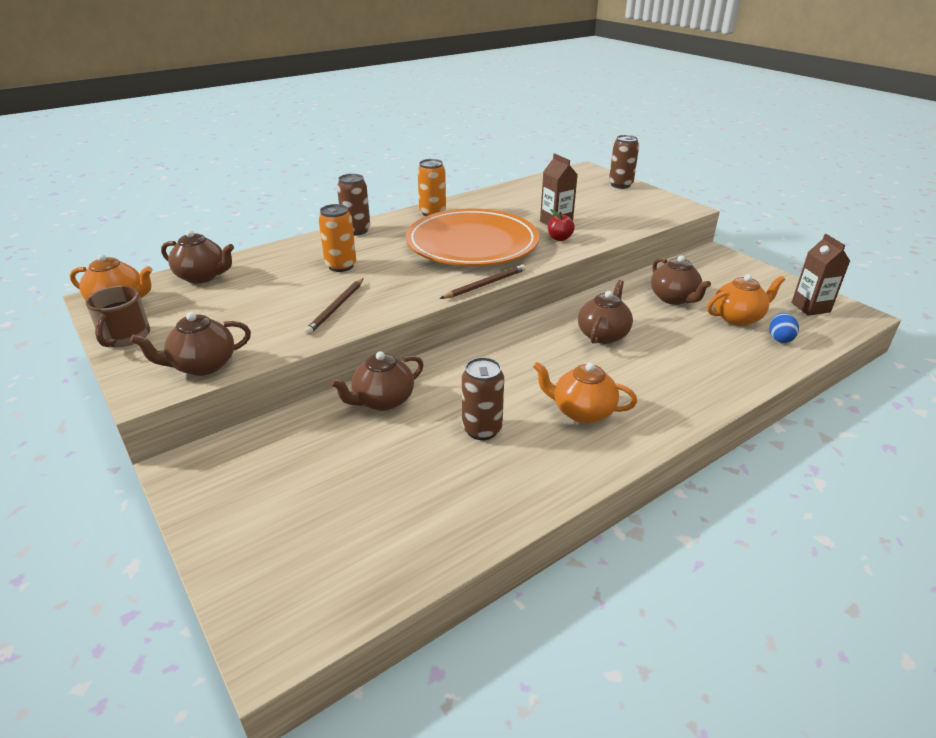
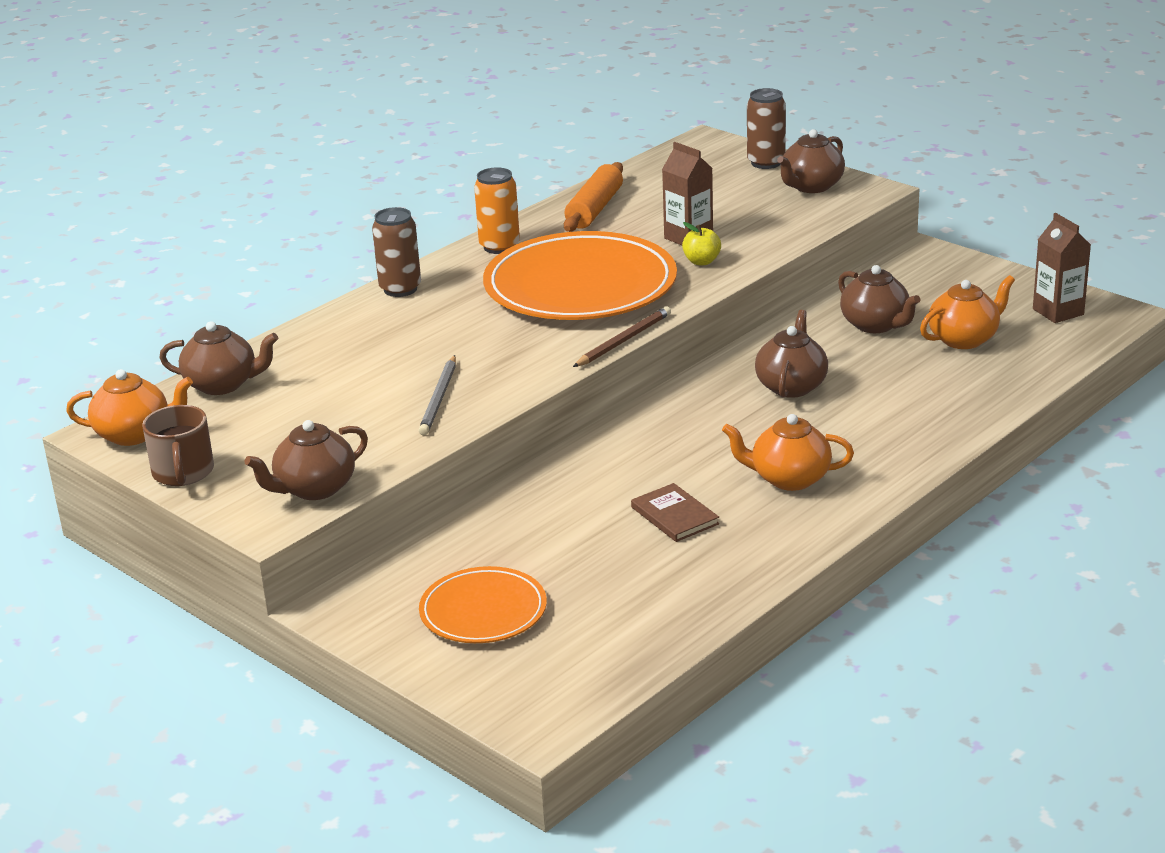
camera: 10 degrees left, 5 degrees down
brown pencil [304,278,363,335] -> grey pencil [418,355,456,435]
orange can [318,204,356,272] -> none
brown teapot [330,351,424,411] -> brown teapot moved to [777,129,845,193]
brown can [462,357,504,440] -> brown book [631,483,719,542]
red apple [548,209,575,241] -> yellow apple [682,222,721,265]
blue egg [769,313,799,343] -> none
none -> orange plate [419,566,547,643]
none -> orange rolling pin [564,162,623,232]

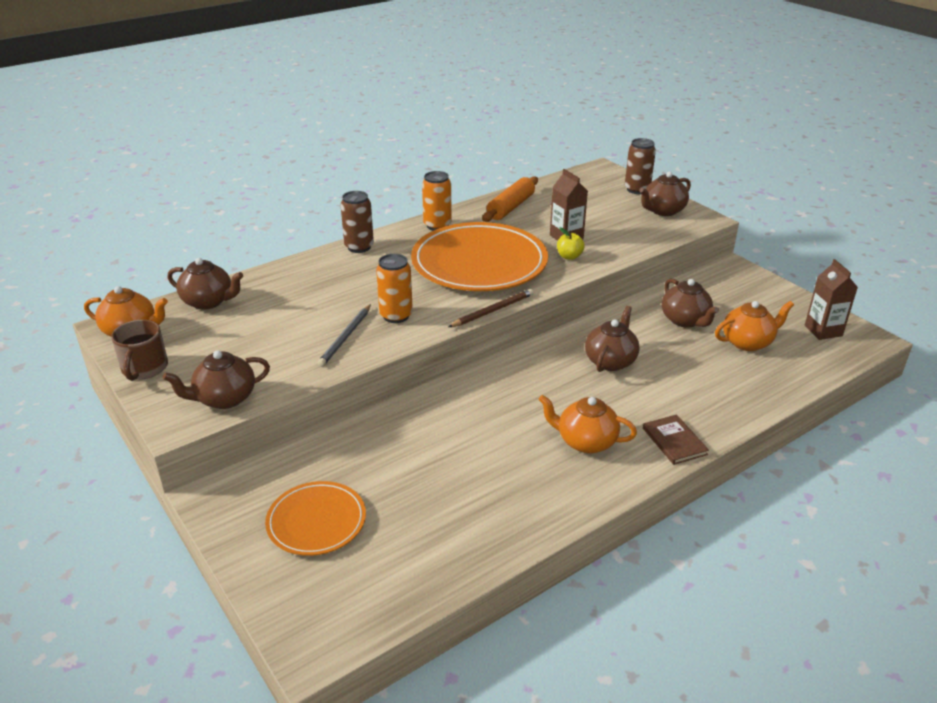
camera: 10 degrees right, 5 degrees up
brown book [631,483,719,542] -> brown book moved to [643,414,709,465]
none -> orange can [376,254,413,323]

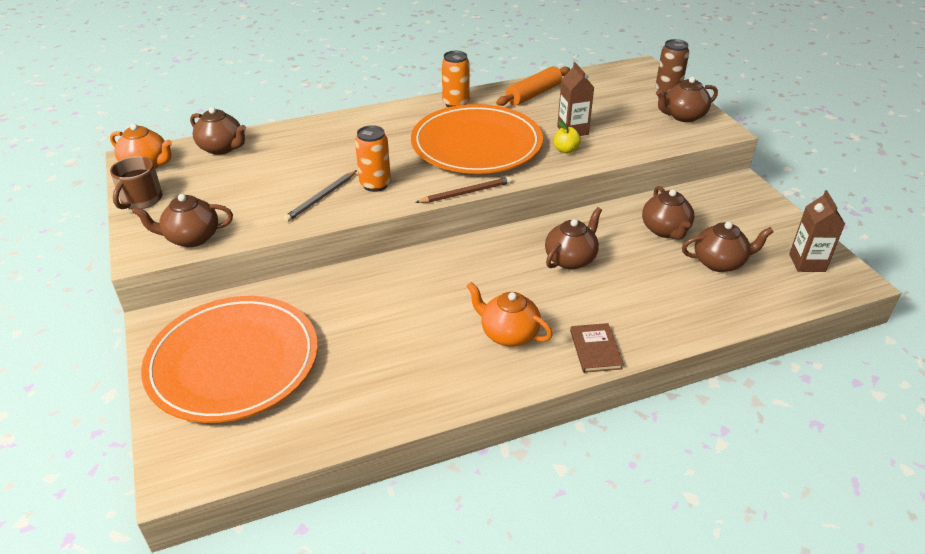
camera: 15 degrees right, 5 degrees up
orange plate [265,481,366,556] -> orange plate [141,296,318,423], size x1.88
brown can [341,191,374,253] -> none
orange teapot [715,301,794,351] -> brown teapot [682,222,774,272]

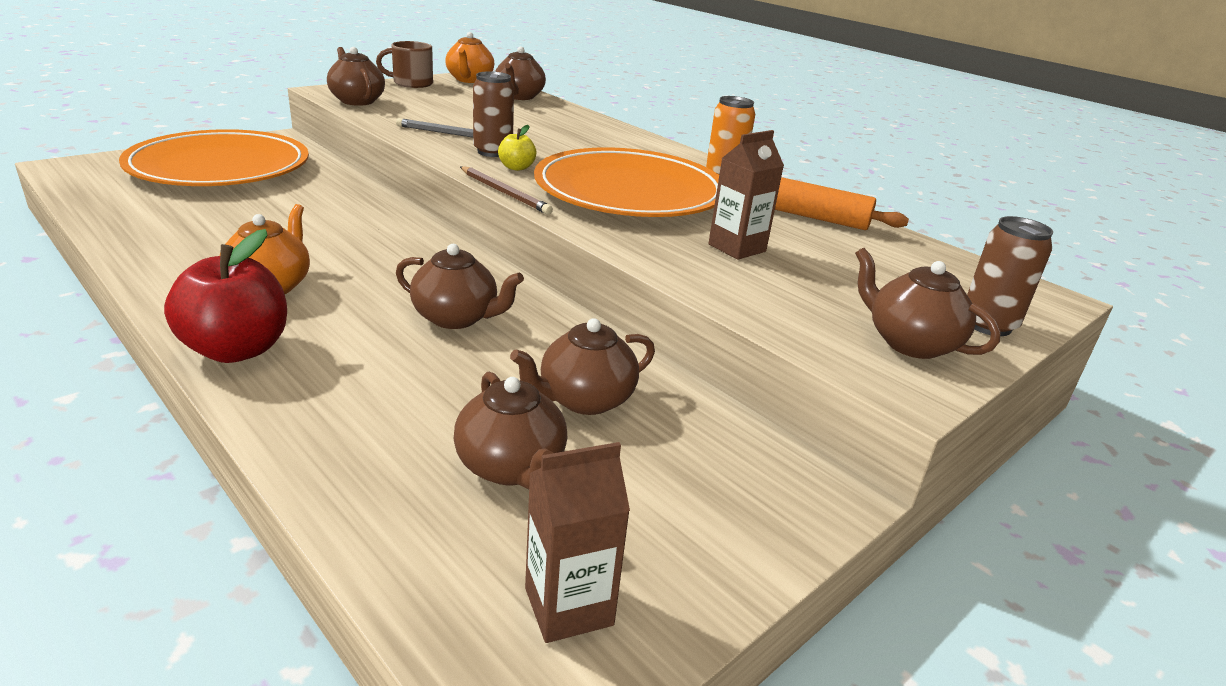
camera: 65 degrees right, 10 degrees down
orange can [355,125,391,192] -> brown can [473,71,514,157]
yellow apple [554,120,581,154] -> yellow apple moved to [498,125,537,171]
brown book [570,323,624,373] -> red apple [164,229,287,363]

